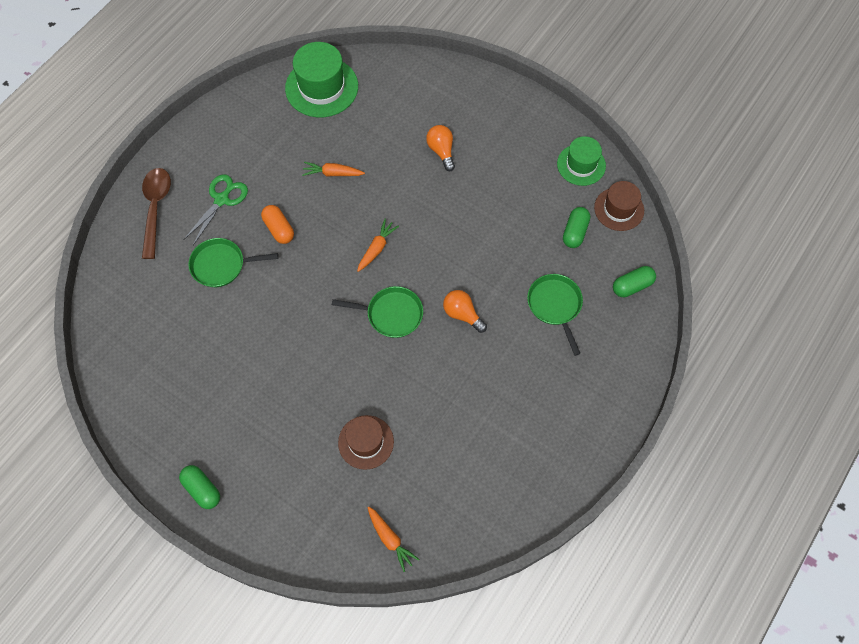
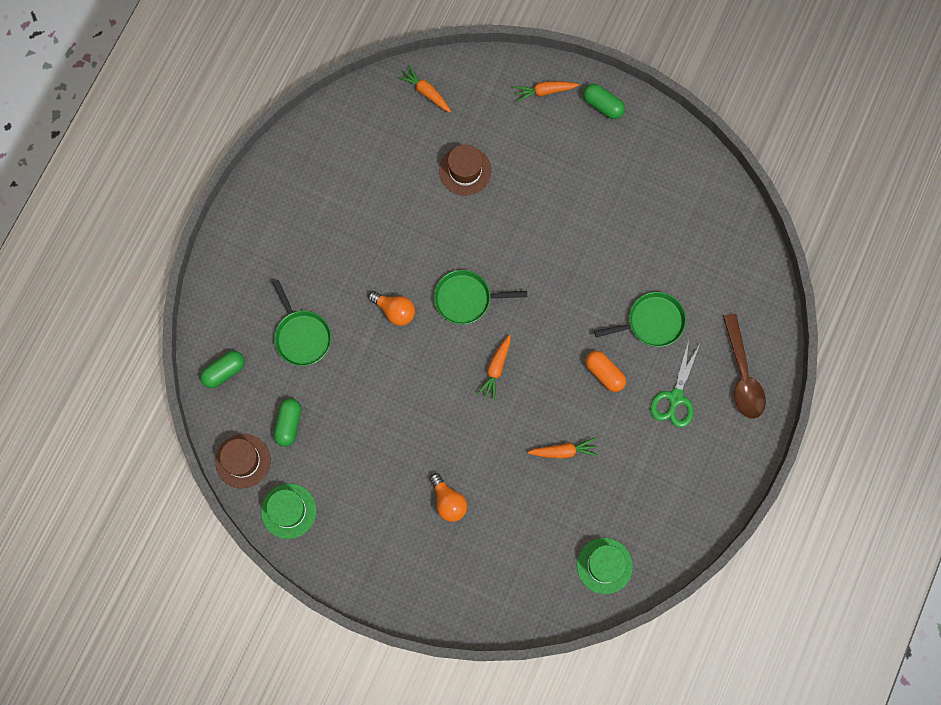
camera: 170 degrees right, 10 degrees up
green hat [285,42,358,118] -> green hat [577,538,633,594], size x0.64
none -> orange carrot [513,81,579,102]

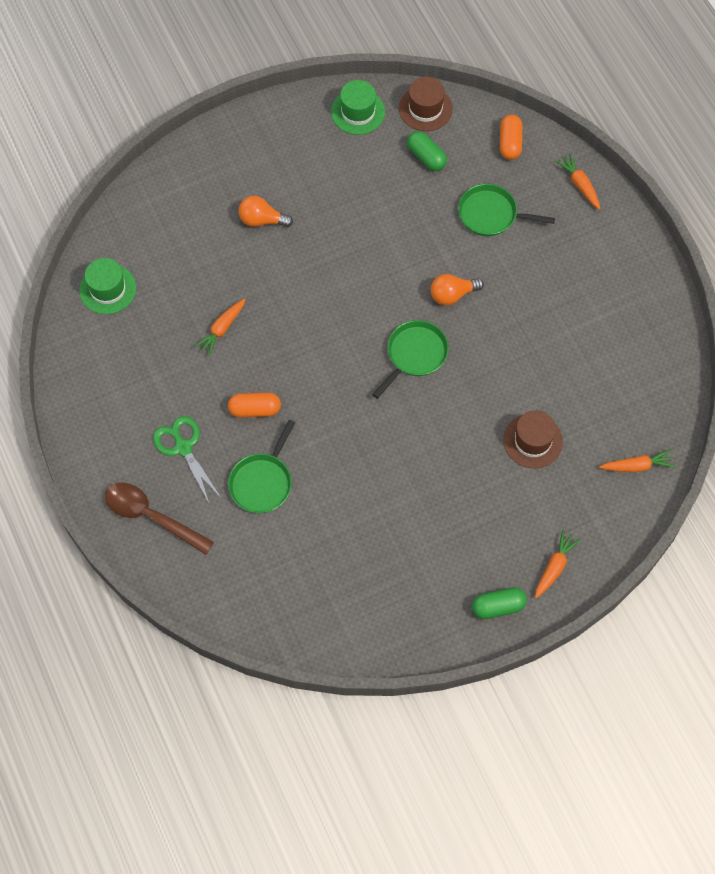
camera: 130 degrees right, 10 degrees down
green capsule [200,351,245,388] -> orange capsule [500,114,522,160]
orange carrot [477,335,511,400] -> orange carrot moved to [555,153,601,210]

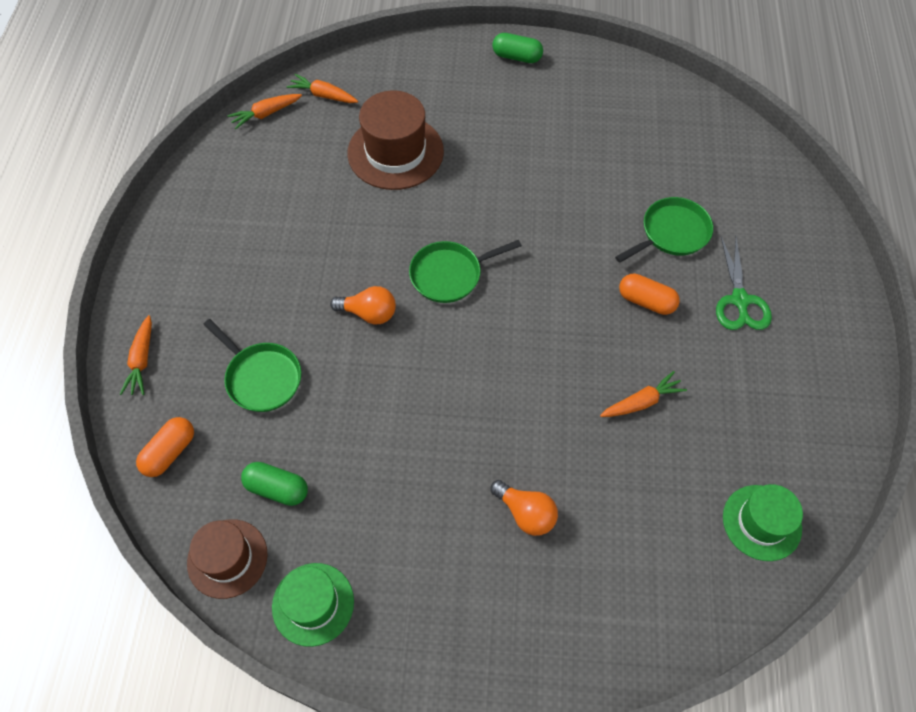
camera: 150 degrees left, 5 degrees down
brown spoon [105,482,214,555] -> none
green capsule [407,131,447,171] -> green capsule turned 60 degrees counterclockwise [241,462,308,506]
brown hat [503,411,563,468] -> brown hat [347,90,444,190], size x1.56
orange carrot [535,530,581,598] -> orange carrot moved to [227,94,302,129]

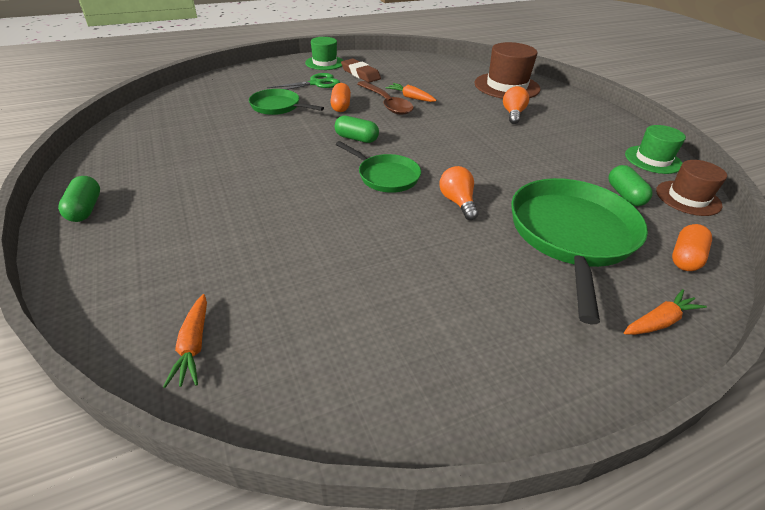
camera: 120 degrees left, 20 degrees down
orange capsule [136,417,194,477] -> orange capsule turned 60 degrees counterclockwise [672,224,712,271]
green pan [203,319,301,412] -> green pan [511,178,648,324], size x1.82
orange carrot [227,94,302,129] -> none
brown hat [347,90,444,190] -> brown hat moved to [474,42,540,99]
green hat [723,484,803,561] -> green hat moved to [305,37,344,70]
none -> green capsule [335,116,379,143]
none -> brown eraser [341,59,381,83]
none -> brown spoon [357,81,414,115]

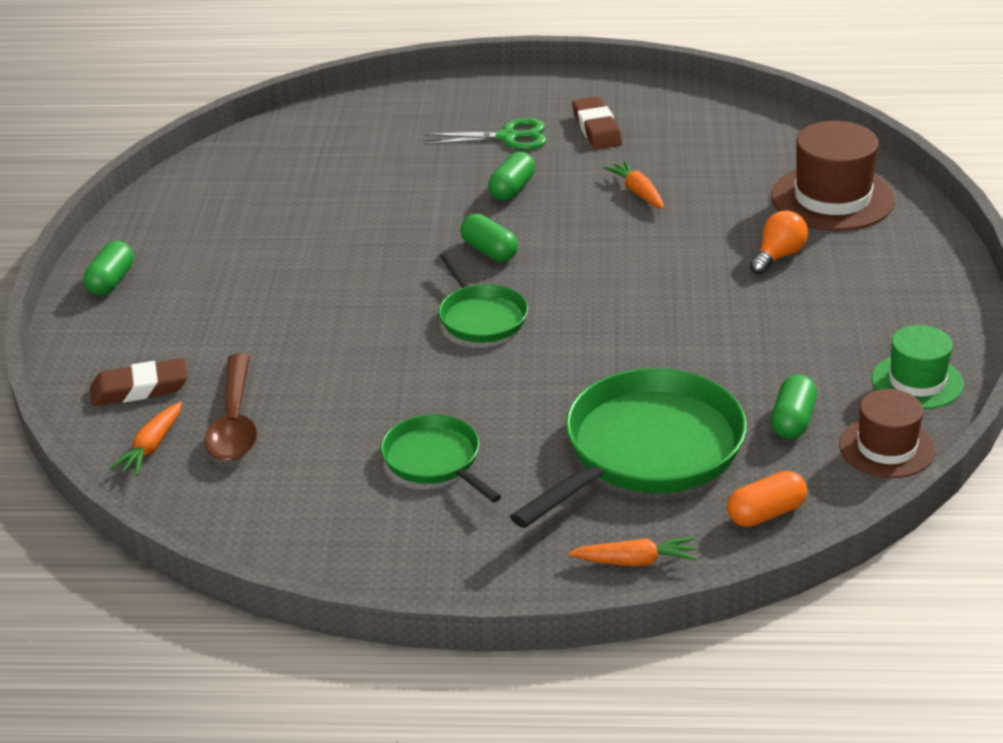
camera: 30 degrees right, 5 degrees down
green pan [249,89,324,115] -> green pan moved to [381,414,502,502]
green hat [305,37,344,70] -> none
orange capsule [330,83,351,112] -> green capsule [488,152,535,201]
brown spoon [357,81,414,115] -> brown spoon moved to [204,353,257,461]
orange light bulb [440,166,478,220] -> none
none -> brown eraser [90,358,188,406]

